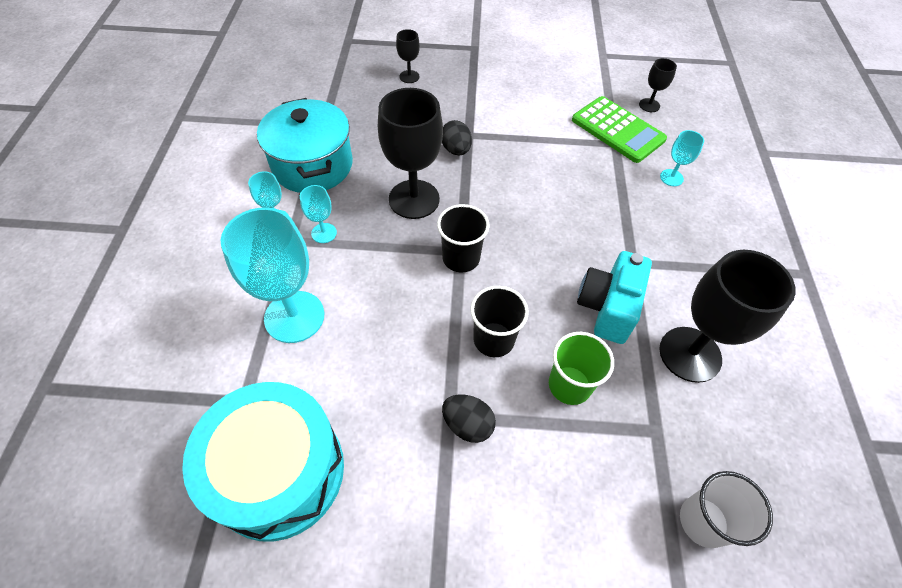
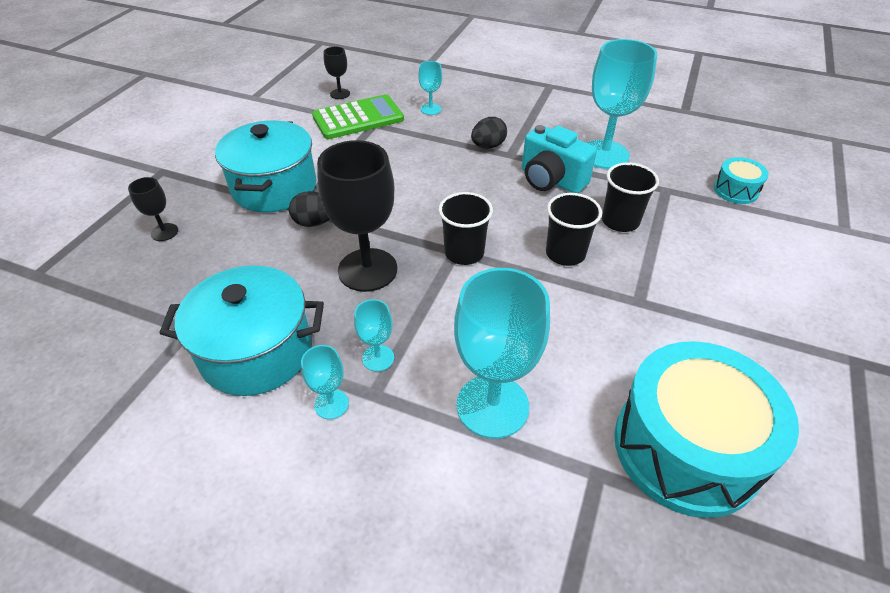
camera: 70 degrees left, 10 degrees down
black egg [442,394,496,443] -> black egg moved to [471,117,507,149]
green cup [549,332,614,405] -> black cup [602,162,659,232]
black goblet [659,250,796,383] -> turquoise goblet [587,39,657,169]
white cup [680,471,773,548] -> turquoise drum [714,157,769,204]
none -> turquoise pot [215,120,316,212]

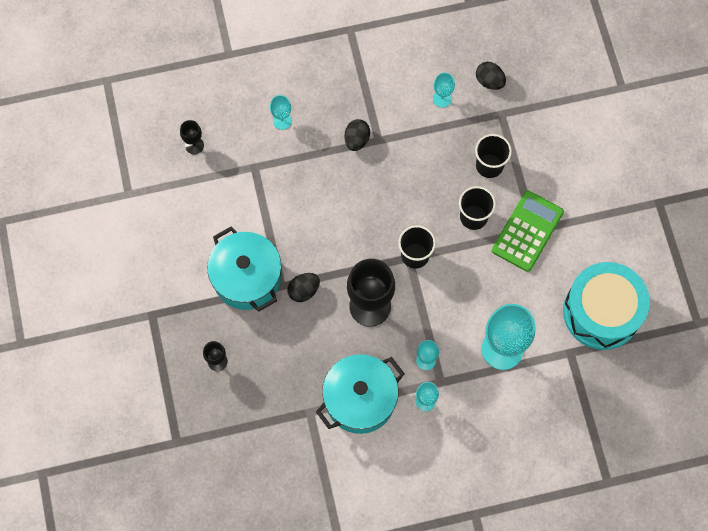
camera: 35 degrees left, 25 degrees up
green calculator [312,94,404,139] -> green calculator moved to [492,191,564,272]
turquoise camera [522,125,597,193] -> none
turquoise goblet [587,39,657,169] -> turquoise goblet [433,73,455,108], size x0.47
turquoise drum [714,157,769,204] -> none
none -> black egg [476,62,506,90]

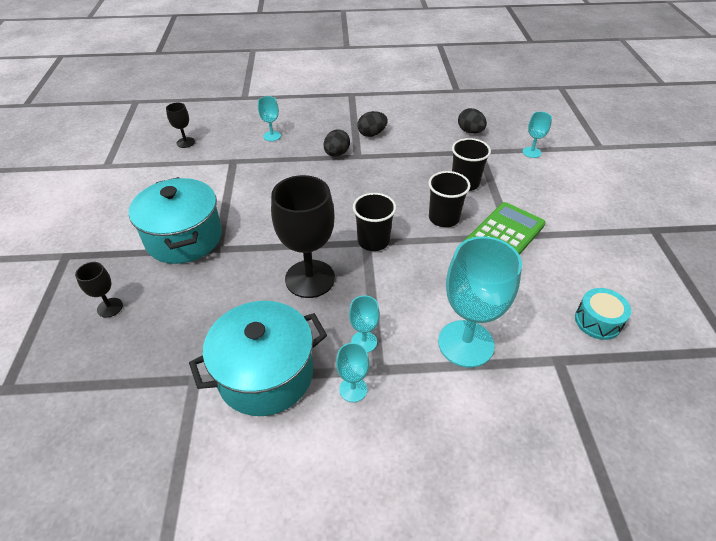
camera: 10 degrees right, 25 degrees down
black egg [287,273,320,302] -> black egg moved to [357,111,388,137]
turquoise goblet [433,73,455,108] -> turquoise goblet moved to [522,112,552,158]
turquoise drum [563,262,650,350] -> turquoise drum [575,288,631,340], size x0.45

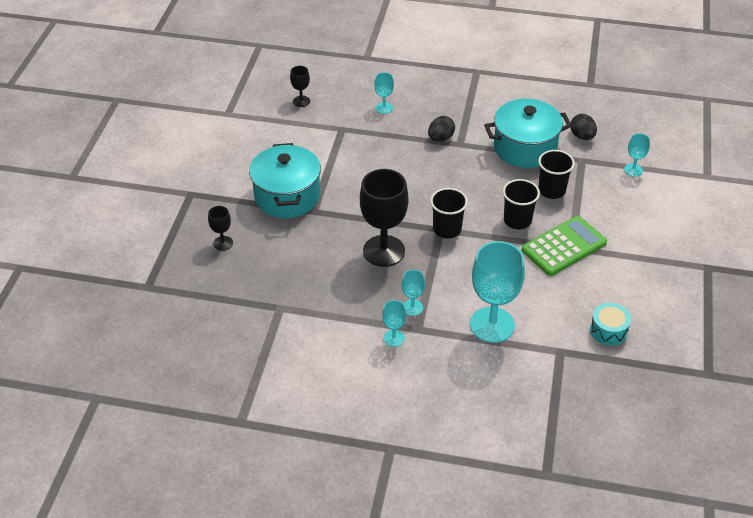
camera: 15 degrees right, 0 degrees up
turquoise pot [189,301,327,416] -> turquoise pot moved to [484,99,572,168]
black egg [357,111,388,137] -> none

